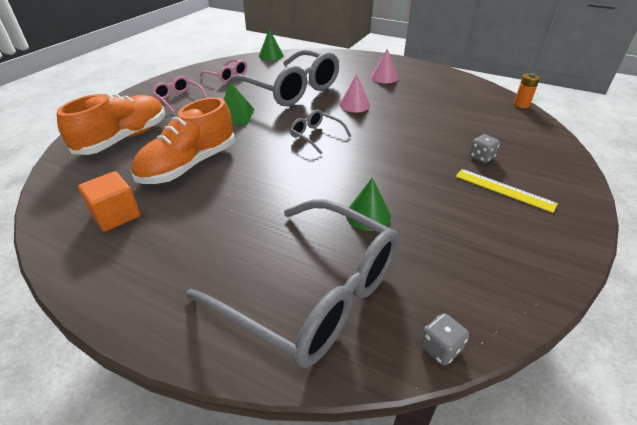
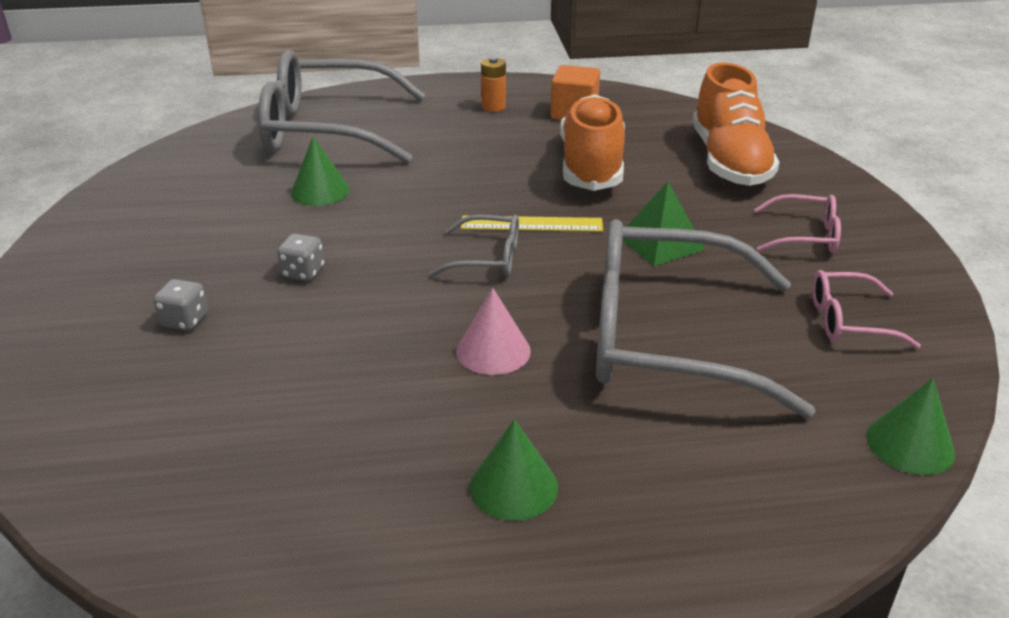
camera: 145 degrees right, 5 degrees down
pink cone [370,49,398,83] -> green cone [470,419,558,521]
grey dice [420,313,469,366] -> grey dice moved to [277,234,324,281]
yellow ruler [456,169,558,213] -> yellow ruler moved to [461,216,603,232]
orange battery [514,73,540,108] -> orange battery moved to [481,57,506,112]

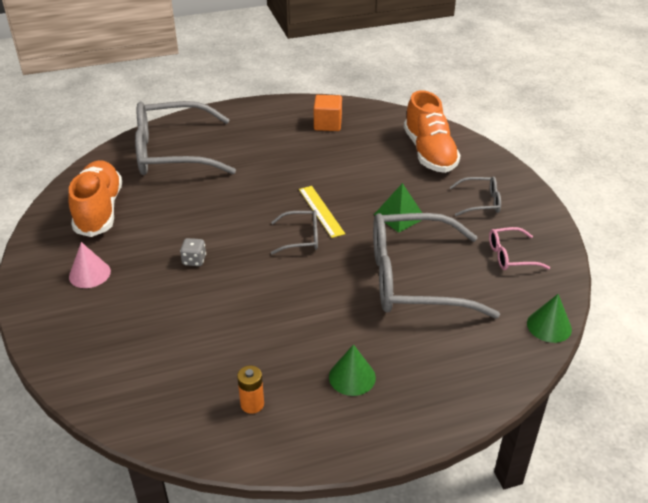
camera: 10 degrees left, 5 degrees up
grey dice [153,279,208,331] -> none
green cone [291,137,350,206] -> none
pink cone [456,288,531,375] -> pink cone moved to [69,242,111,288]
yellow ruler [461,216,603,232] -> yellow ruler turned 75 degrees clockwise [299,186,345,238]
orange battery [481,57,506,112] -> orange battery moved to [237,366,264,414]
orange shoe [560,94,625,191] -> orange shoe moved to [69,160,122,237]
pink glasses [754,194,841,253] -> grey glasses [450,176,501,216]

